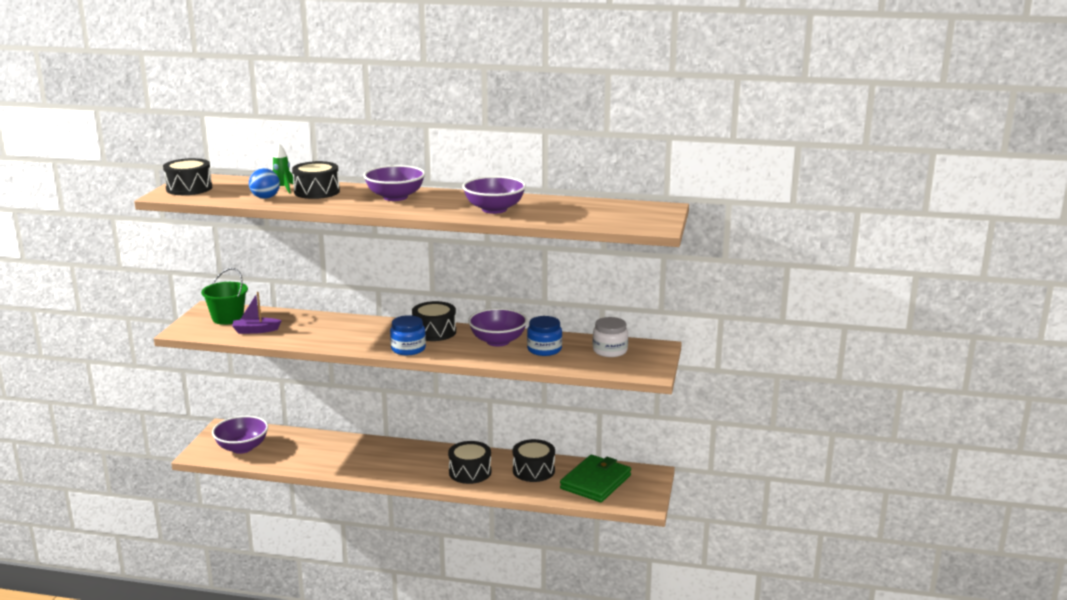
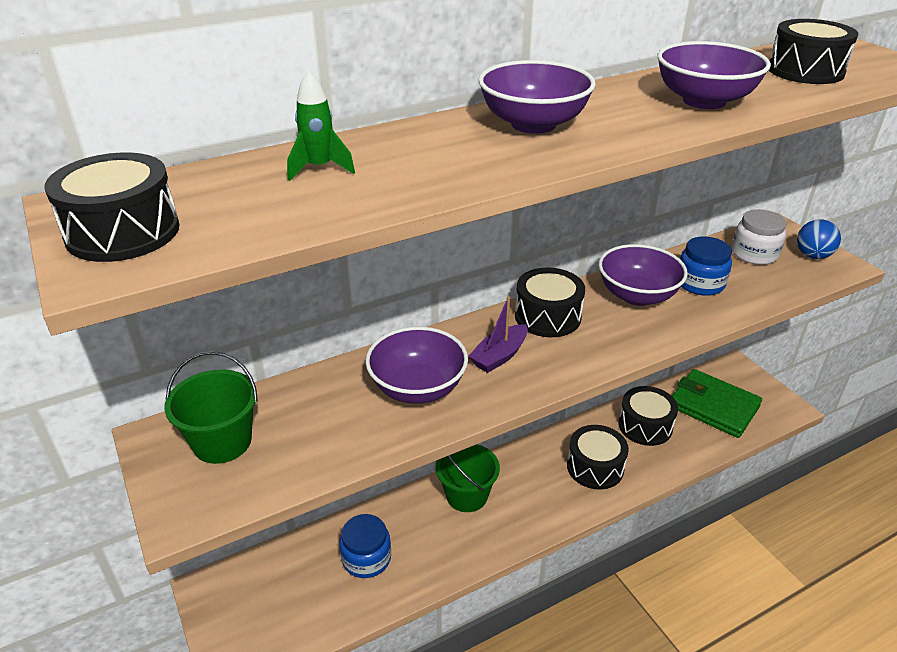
camera: 40 degrees left, 15 degrees up
purple bowl [212,416,268,454] -> purple bowl moved to [365,327,468,404]
purple boat [232,292,282,334] -> purple boat moved to [468,296,528,373]
blue ball [249,168,280,199] -> blue ball moved to [797,219,841,259]
black drum [292,161,340,199] -> black drum moved to [769,19,858,84]
blue jar [390,315,426,355] -> blue jar moved to [339,514,391,578]
green wallet [560,455,631,502] -> green wallet turned 45 degrees counterclockwise [672,369,762,438]
none -> green bucket [436,444,500,512]

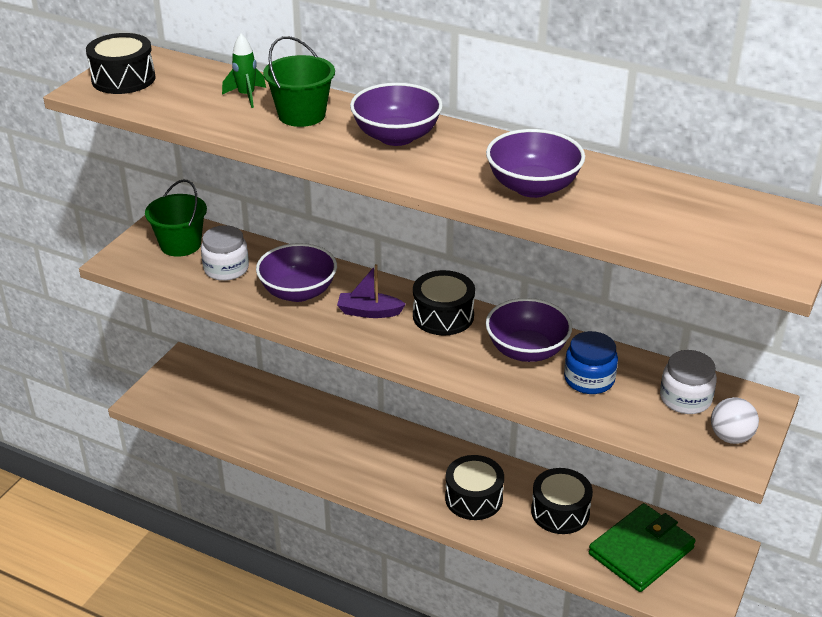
camera: 55 degrees right, 0 degrees up
blue jar [339,514,391,578] -> none
green bucket [436,444,500,512] -> green bucket moved to [263,36,335,127]
green wallet [672,369,762,438] -> green wallet turned 45 degrees clockwise [589,503,696,592]
black drum [769,19,858,84] -> none
blue ball [797,219,841,259] -> white ball [711,397,759,444]
none -> white jar [201,225,249,281]

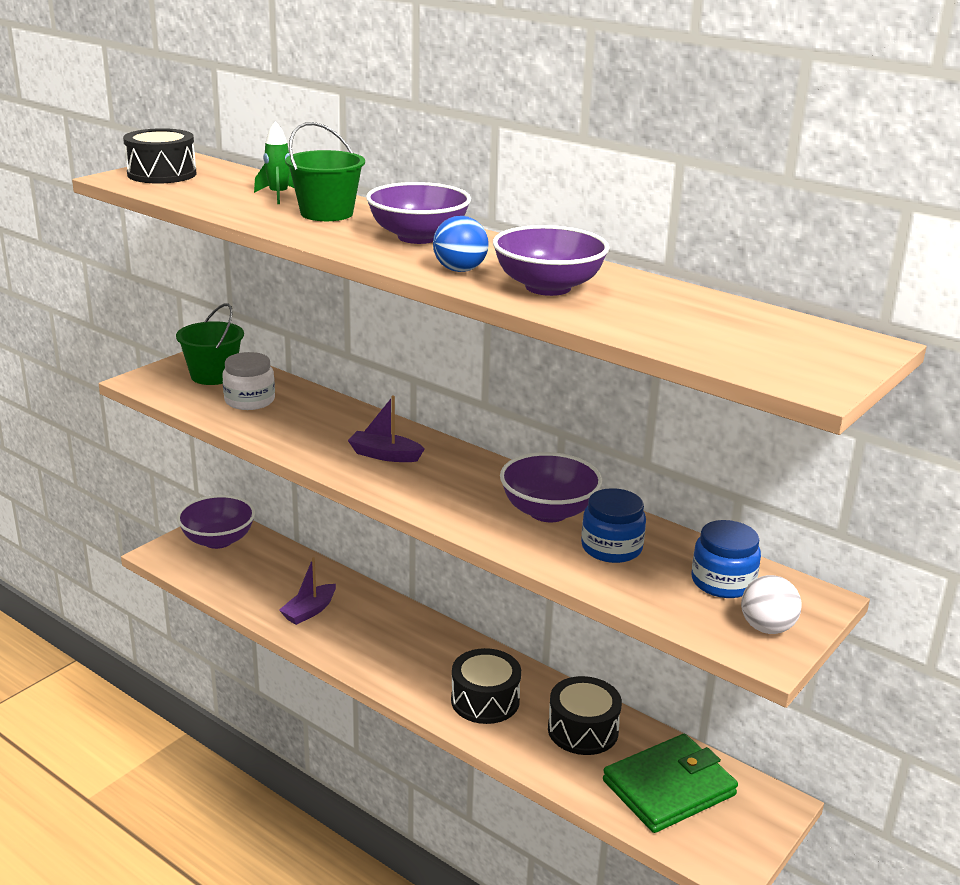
camera: 10 degrees right, 10 degrees down
purple bowl [256,243,337,302] -> purple bowl moved to [177,495,255,549]
black drum [413,270,475,335] -> none
white jar [660,350,717,414] -> blue jar [691,520,761,598]
none -> purple boat [279,557,336,625]
none -> blue ball [433,216,488,272]

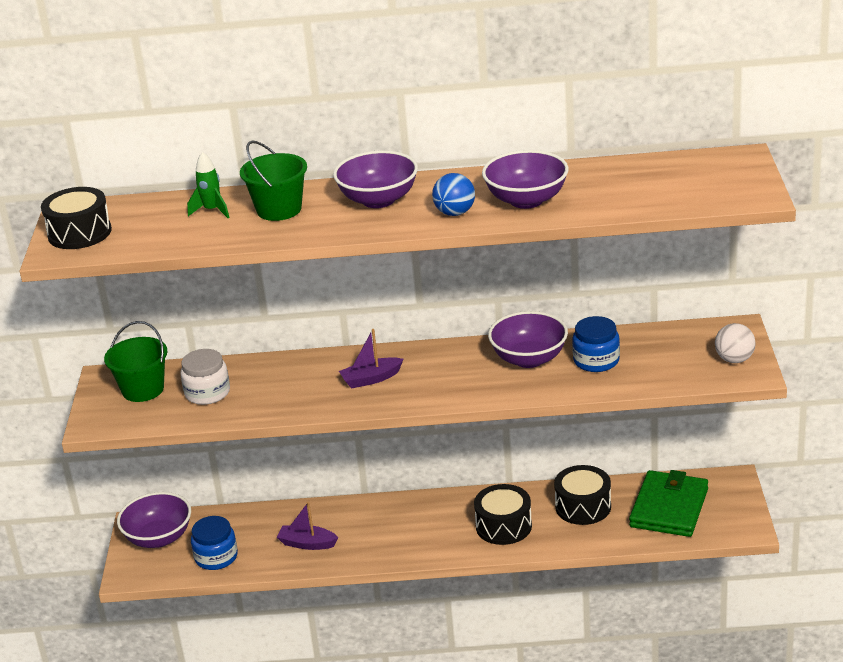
camera: 35 degrees left, 5 degrees up
purple boat [279,557,336,625] -> purple boat turned 105 degrees clockwise [277,502,338,550]
blue jar [691,520,761,598] -> blue jar moved to [191,516,238,570]

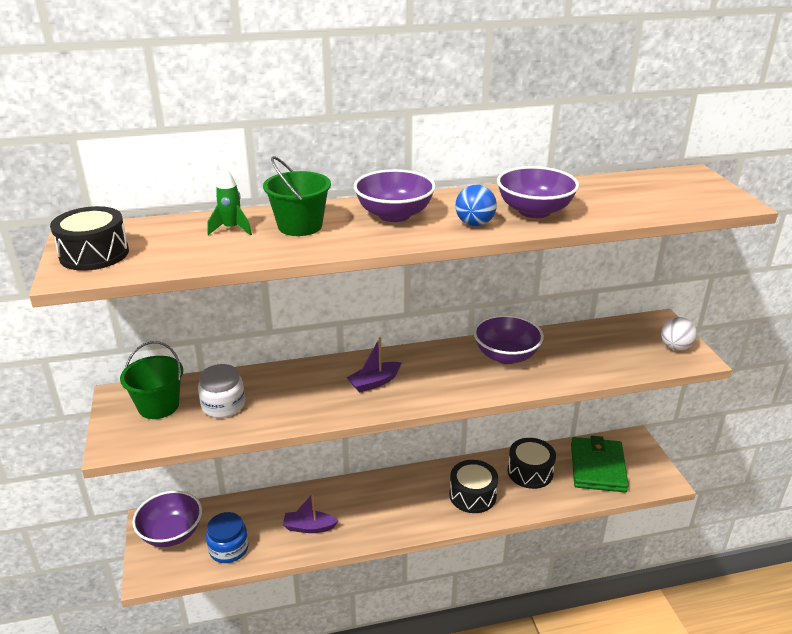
camera: 15 degrees left, 0 degrees up
blue jar [572,316,620,372] -> none

